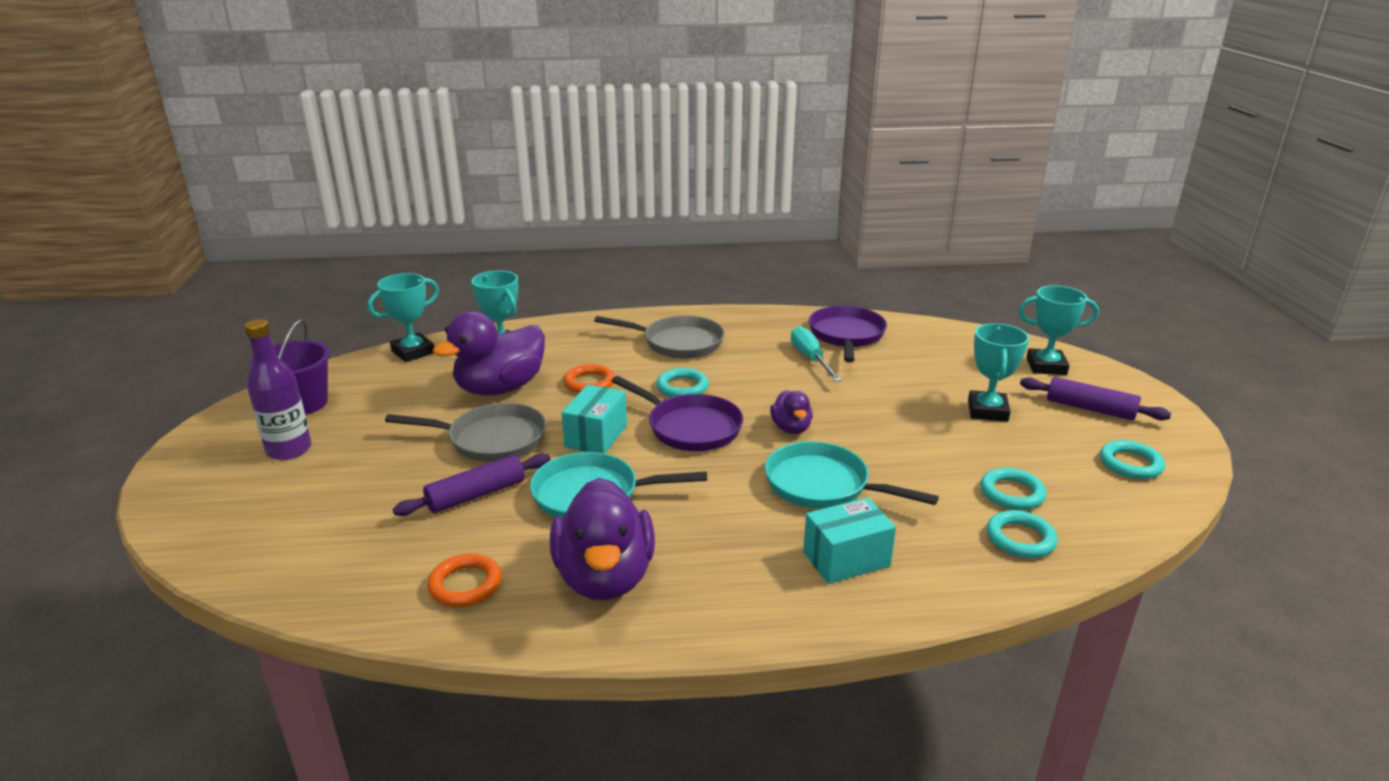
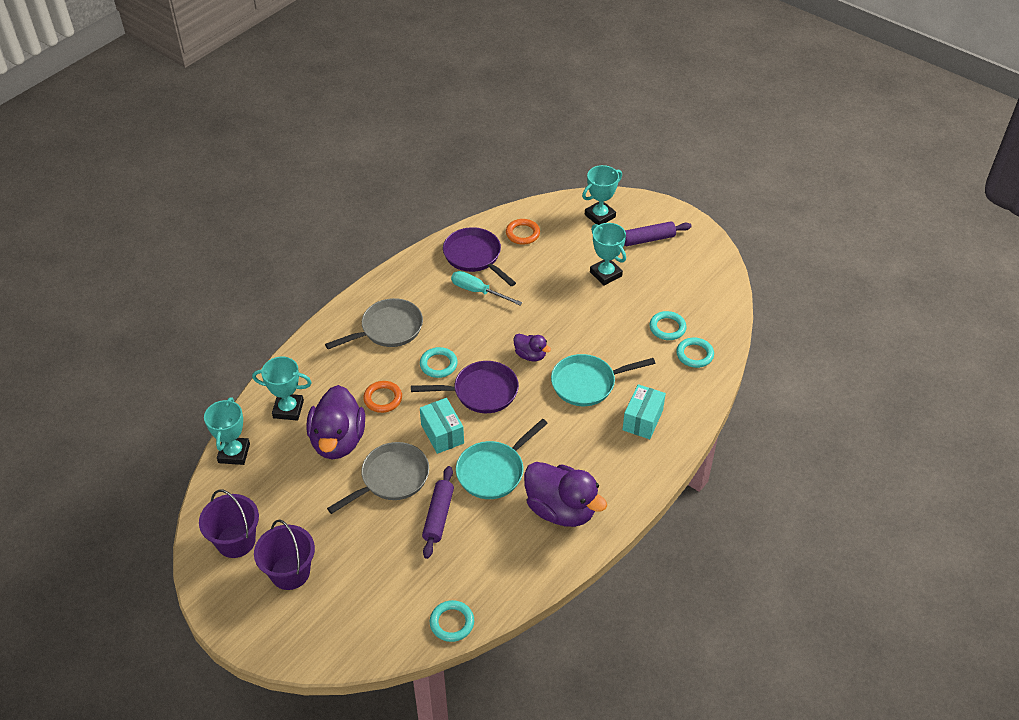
camera: 45 degrees left, 20 degrees up
purple bottle [244,319,312,460] -> purple bucket [254,519,315,590]
orange ring [427,553,502,607] -> orange ring moved to [506,219,540,245]
turquoise ring [1100,440,1165,479] -> turquoise ring moved to [430,600,474,642]

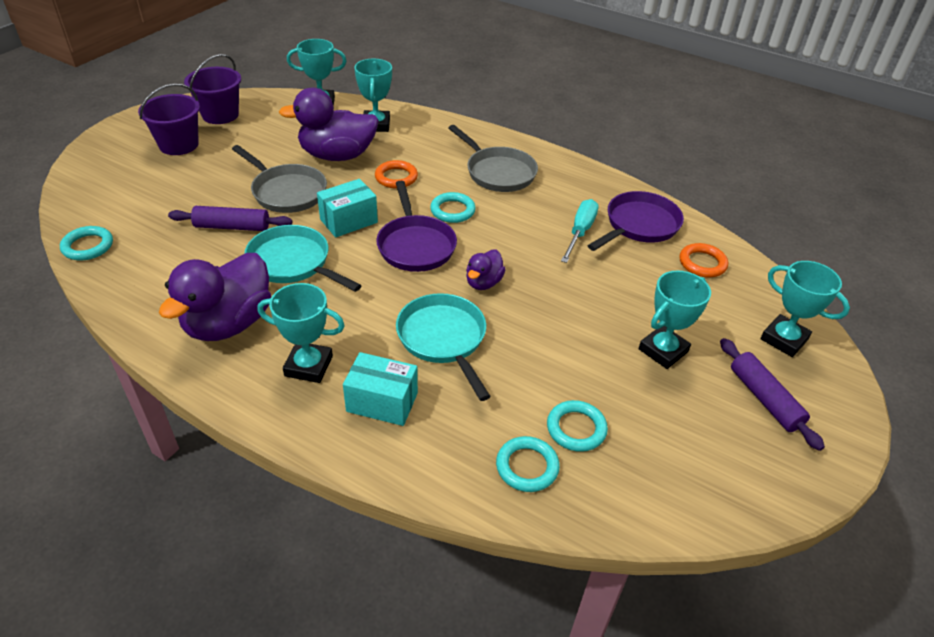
camera: 80 degrees right, 5 degrees down
none -> turquoise trophy [258,283,345,383]

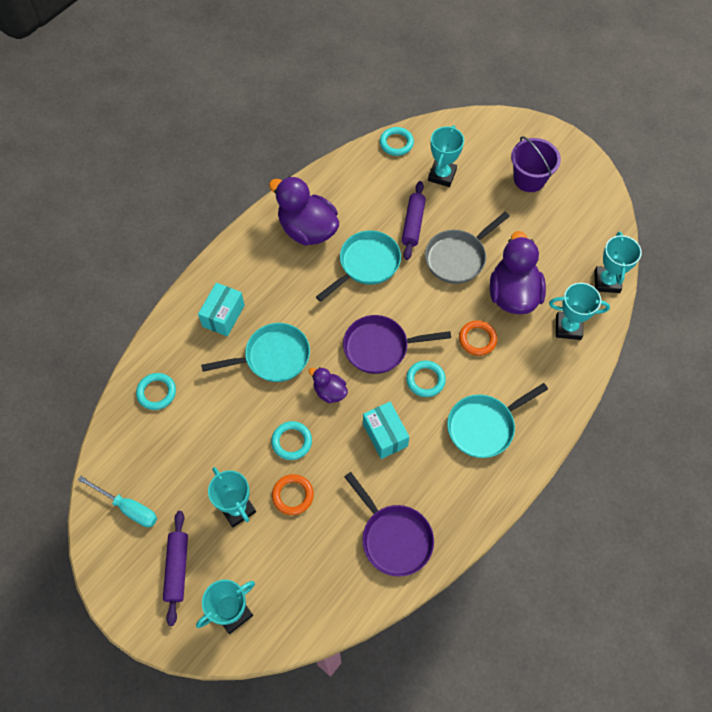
camera: 100 degrees right, 20 degrees up
purple bucket [184,54,241,124] -> none
turquoise trophy [258,283,345,383] -> turquoise trophy moved to [428,125,464,187]
turquoise box [317,179,378,237] -> turquoise box moved to [363,402,409,459]
grey pan [448,125,538,192] -> turquoise pan [447,383,548,458]
turquoise ring [547,400,608,452] -> turquoise ring moved to [271,421,312,460]
turquoise screwdriver [561,199,599,263] -> turquoise screwdriver moved to [78,476,157,527]
orange ring [679,243,728,277] -> orange ring moved to [272,474,314,515]
purple rolling pin [720,338,825,451] -> purple rolling pin turned 75 degrees counterclockwise [163,511,188,626]

